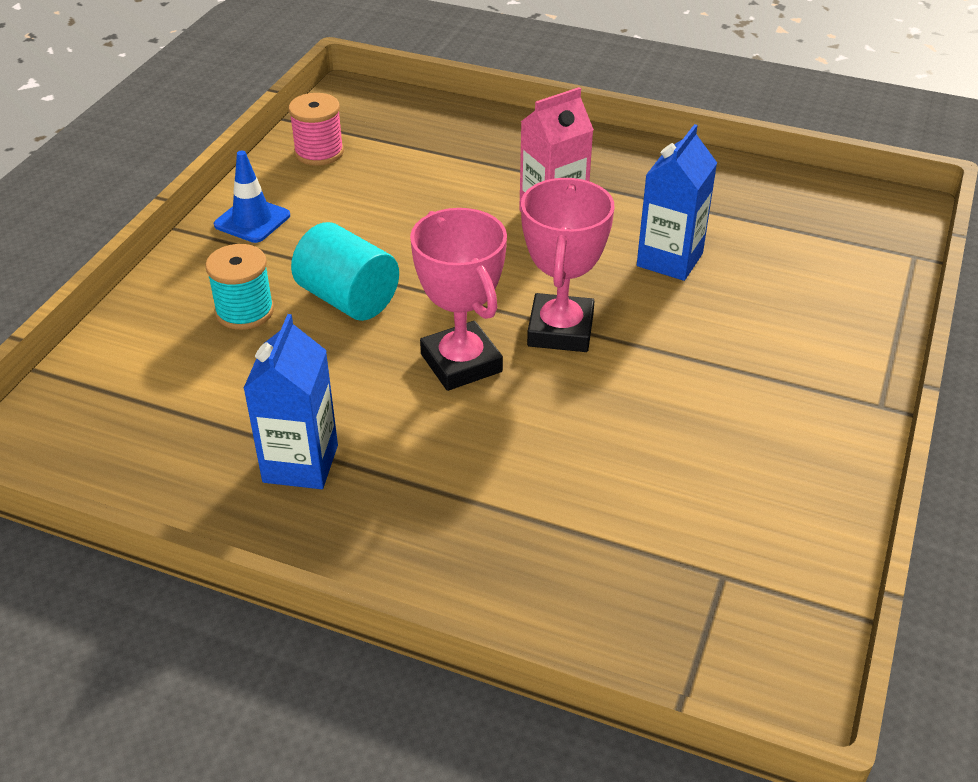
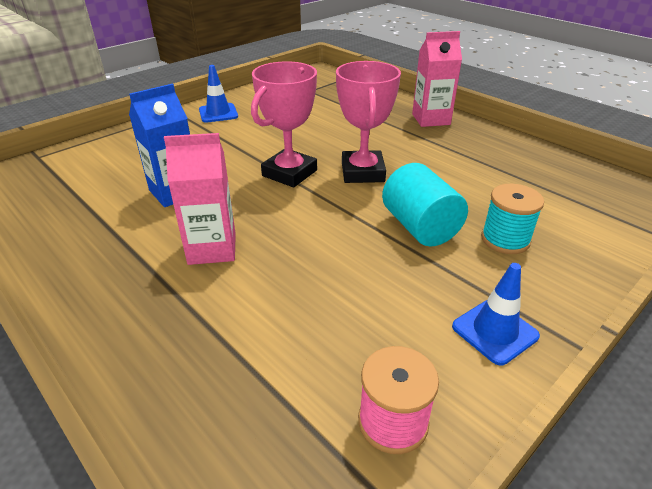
camera: 155 degrees left, 5 degrees down
blue carton [243,314,338,489] -> none
none -> blue traffic cone [199,65,238,123]
none -> pink carton [412,31,462,127]

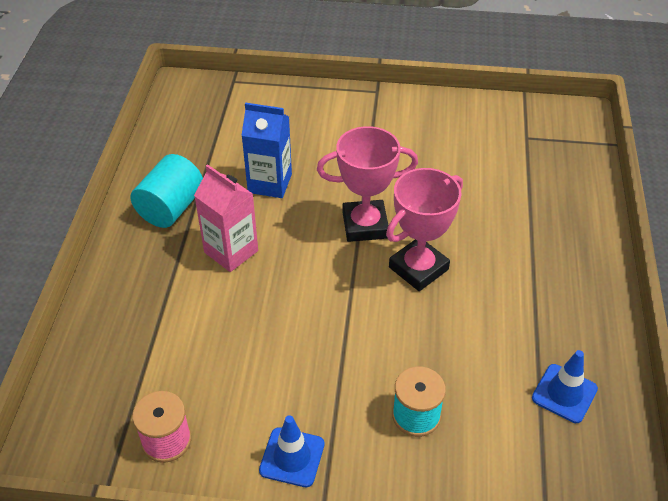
camera: 50 degrees right, 10 degrees up
blue traffic cone [199,65,238,123] -> blue traffic cone moved to [532,350,598,423]
turquoise cylinder [382,163,468,247] -> turquoise cylinder moved to [130,154,203,228]
pink carton [412,31,462,127] -> none

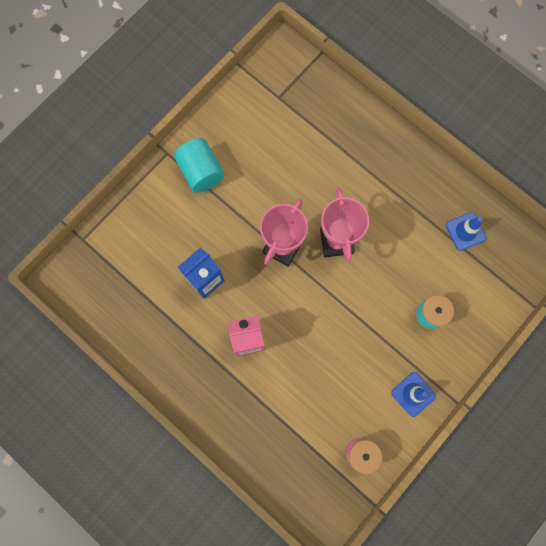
camera: 55 degrees left, 30 degrees up
turquoise cylinder [130,154,203,228] -> turquoise cylinder moved to [174,138,224,193]

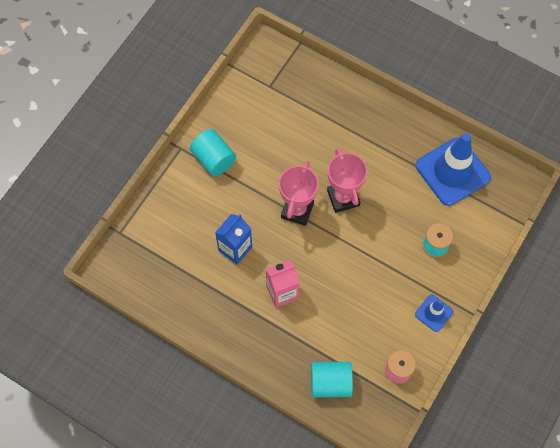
camera: 10 degrees left, 10 degrees down
blue traffic cone [446,212,486,251] -> blue traffic cone [416,133,491,206], size x2.06
none -> turquoise cylinder [311,362,353,397]

